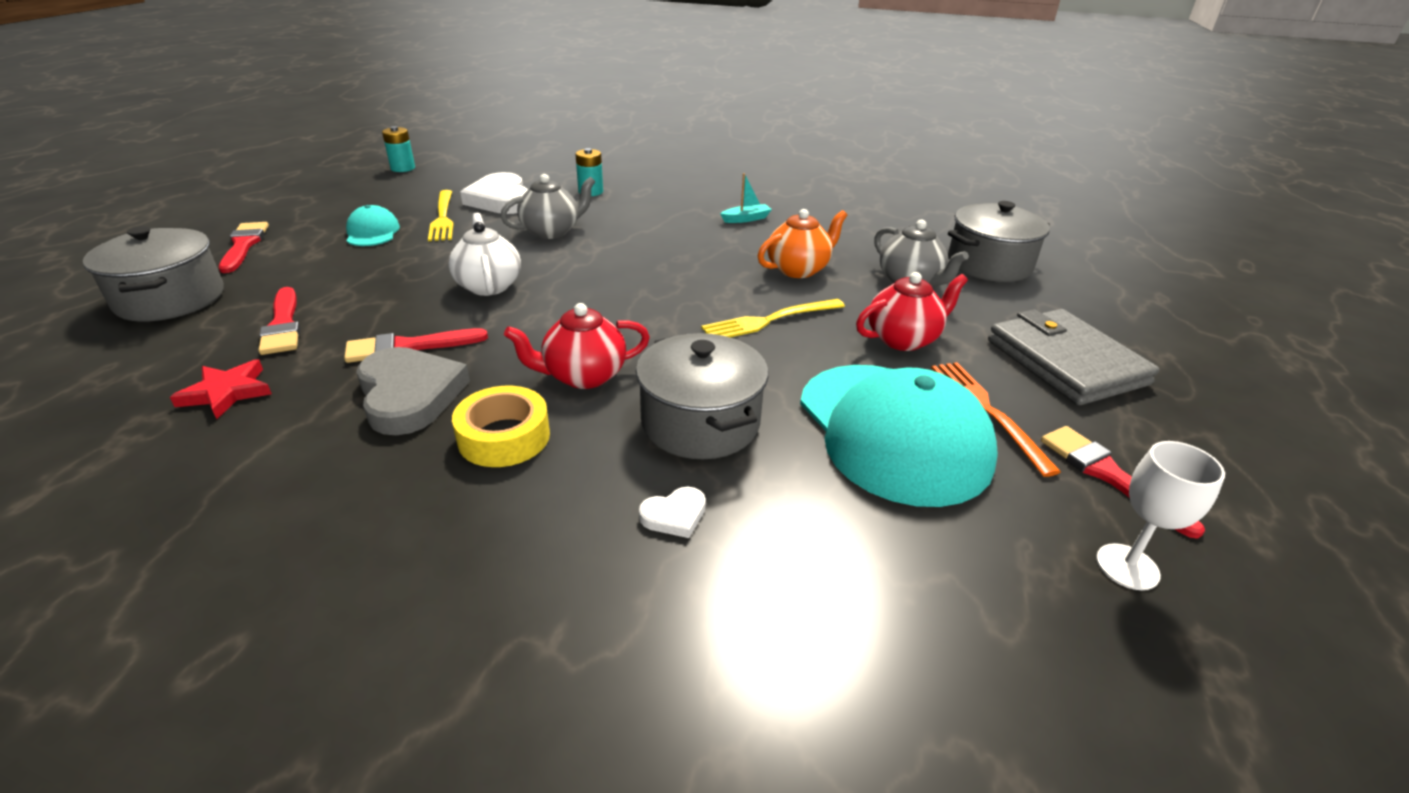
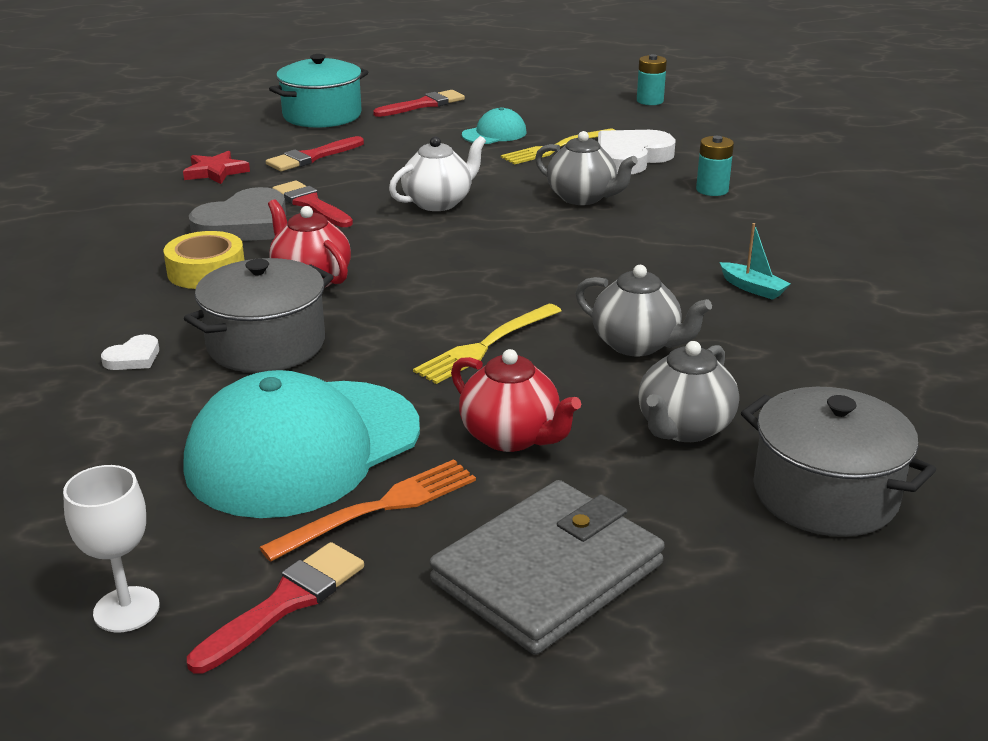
camera: 70 degrees right, 5 degrees down
grey pot [83,226,224,322] -> turquoise pot [269,54,368,128]
white heart [639,487,706,538] -> white heart turned 90 degrees counterclockwise [101,334,159,370]
yellow fork [701,299,845,337] -> yellow fork turned 90 degrees counterclockwise [413,304,561,384]
orange teapot [758,209,847,278] -> grey teapot [576,265,712,356]

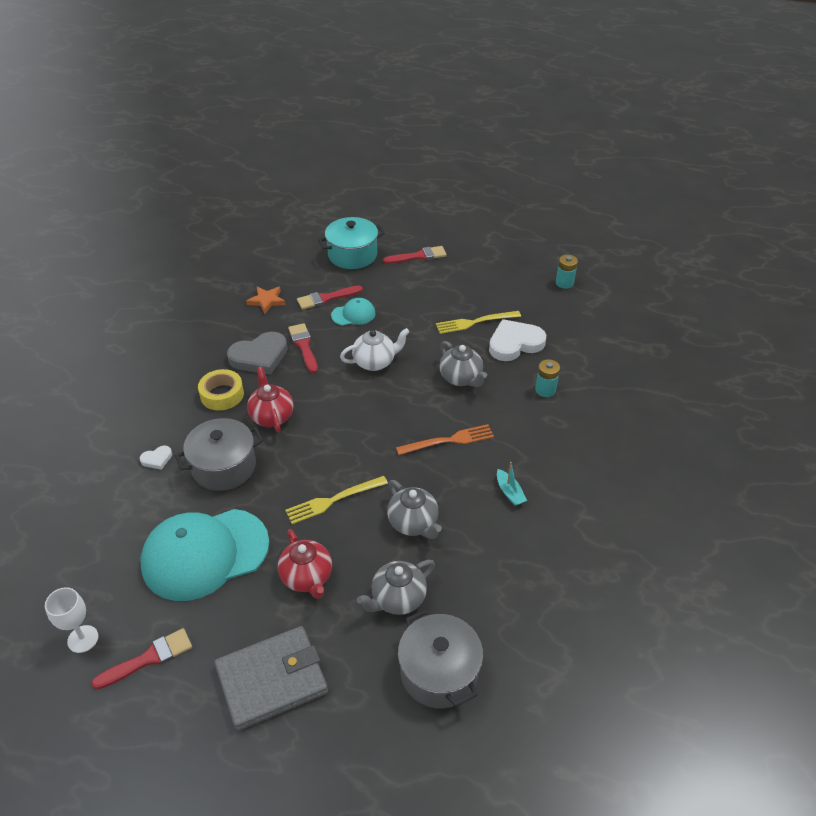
camera: 20 degrees right, 15 degrees up
red star [183,151,250,184] -> orange star [246,287,286,314]
orange fork [259,459,476,562] -> orange fork moved to [396,424,494,455]
turquoise cap [462,107,526,144] -> turquoise cap moved to [331,298,376,326]

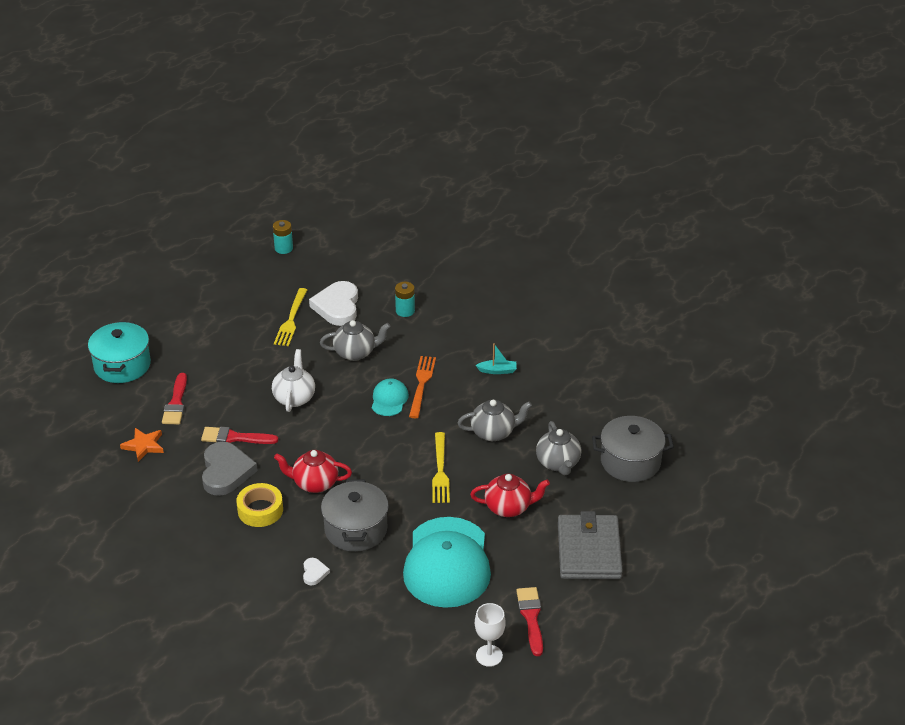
camera: 65 degrees left, 5 degrees down
turquoise cap [331,298,376,326] -> turquoise cap moved to [372,378,409,416]
red brush [383,246,447,264] -> none

